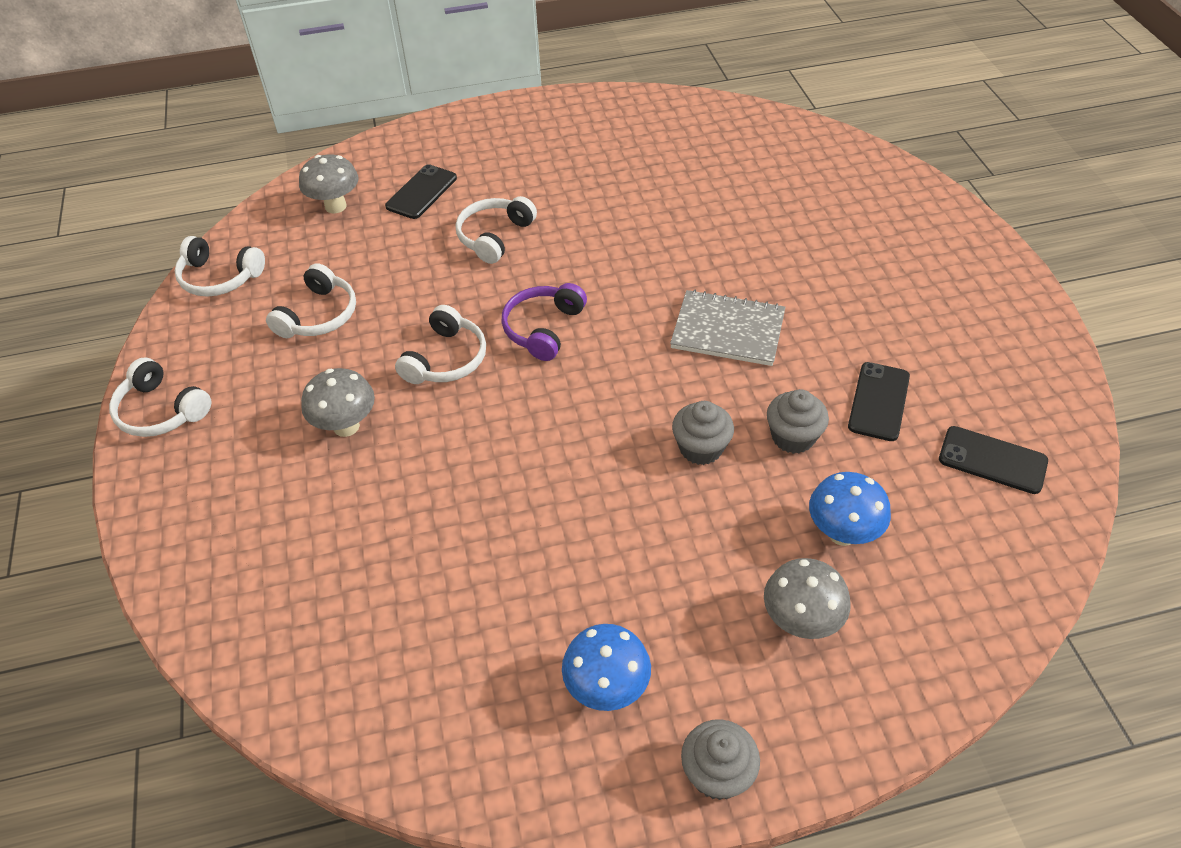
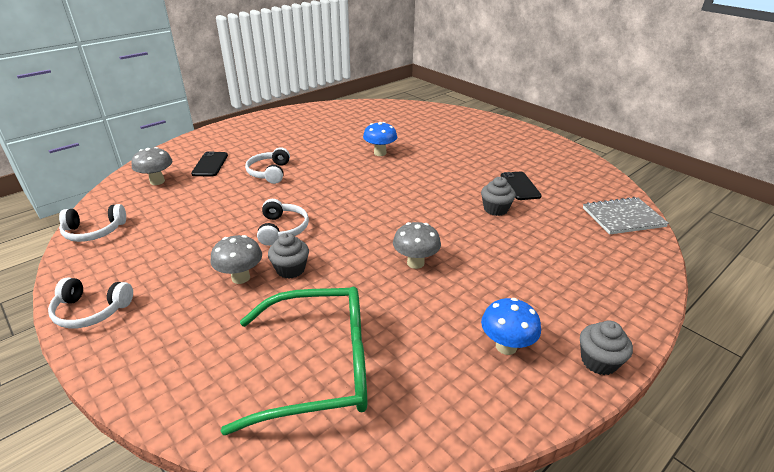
camera: 30 degrees left, 15 degrees down
white headphones [266,263,356,338] -> none
purple headphones [501,283,587,361] -> none
grey notebook [670,290,785,366] -> grey notebook moved to [583,197,669,235]
grey cupcake [672,401,734,465] -> grey cupcake moved to [268,233,309,279]
grey mushroom [764,558,851,639] -> grey mushroom moved to [393,222,441,269]
blue mushroom [809,472,891,546] -> blue mushroom moved to [363,122,397,156]
black phone [939,426,1048,494] -> none
none -> green glasses [221,287,367,435]

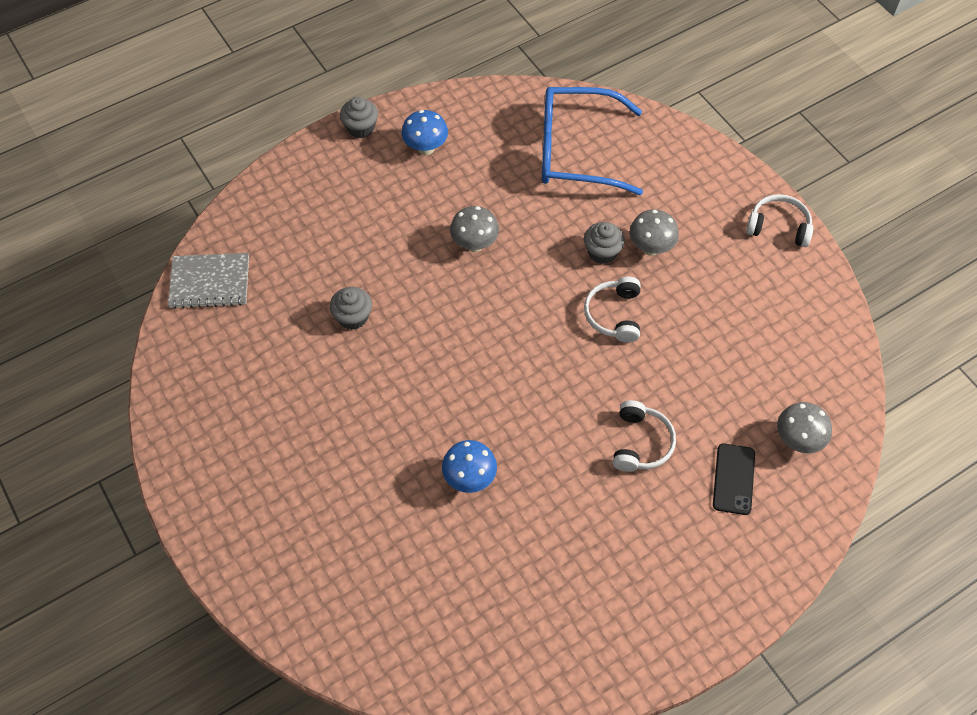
camera: 170 degrees left, 25 degrees up
white headphones [59,204,126,242] -> none
green glasses [221,287,367,435] -> blue glasses [542,87,643,195]
black phone [500,172,542,200] -> none

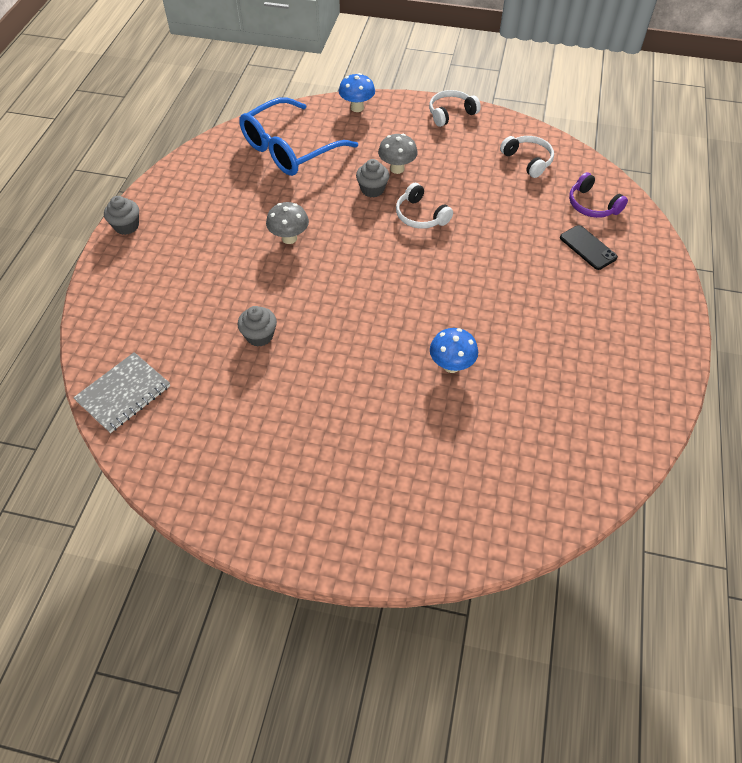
camera: 45 degrees left, 5 degrees down
blue mushroom [402,110,448,155] -> blue mushroom moved to [339,73,375,112]
white headphones [613,400,676,472] -> white headphones moved to [500,136,554,178]
grey mushroom [777,402,832,453] -> purple headphones [569,172,628,218]

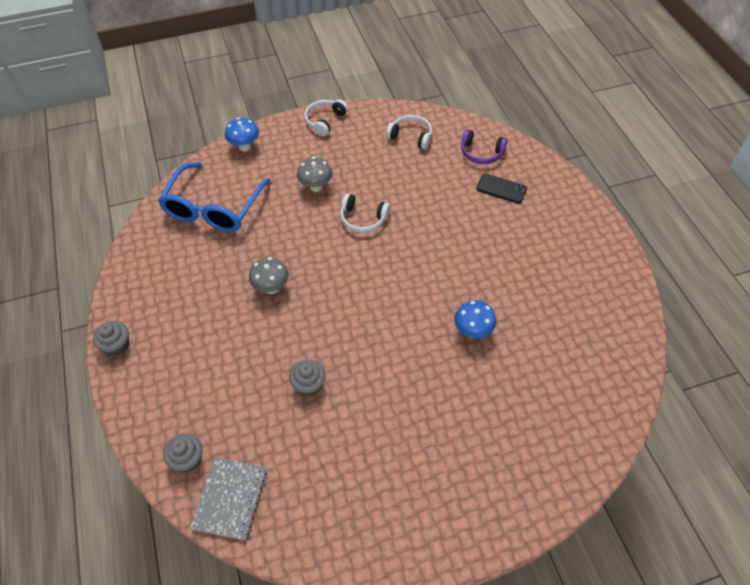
camera: 30 degrees left, 0 degrees up
grey cupcake [356,159,389,197] -> grey cupcake moved to [163,433,202,472]

